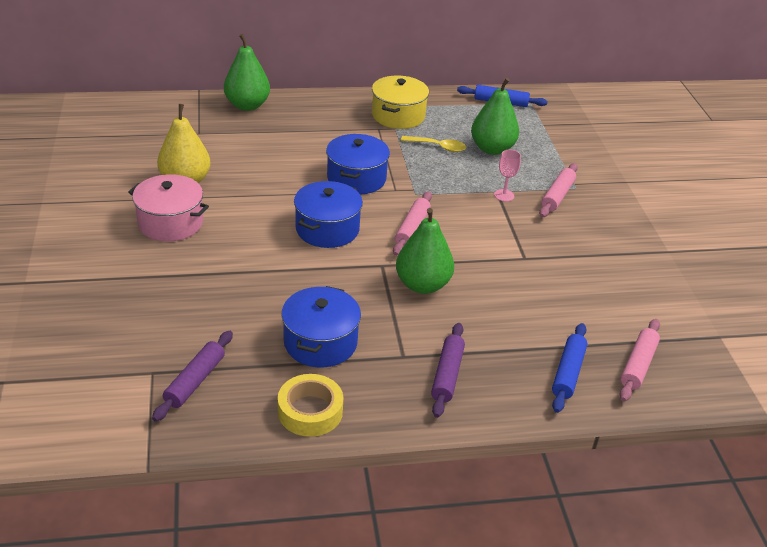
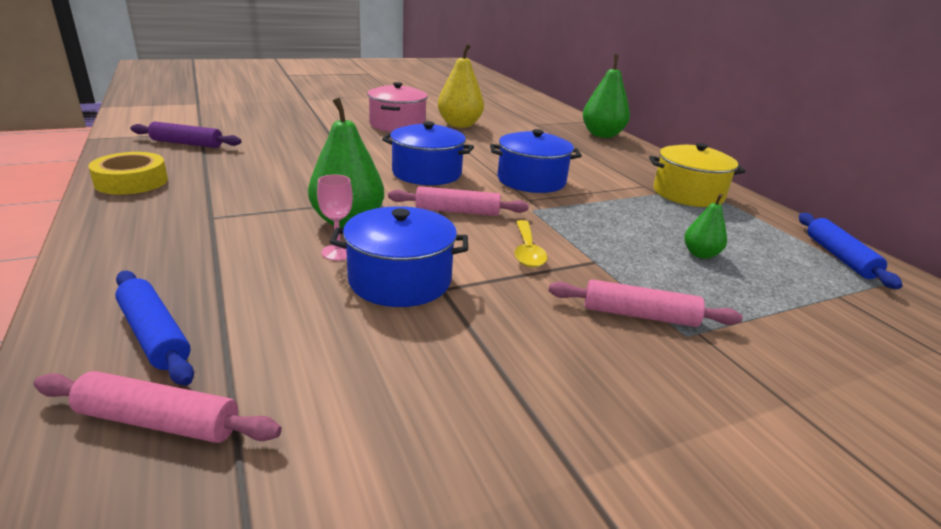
camera: 75 degrees right, 10 degrees down
blue pot [281,286,361,367] -> blue pot moved to [330,206,468,307]
yellow spoon [401,136,466,152] -> yellow spoon moved to [514,220,547,268]
purple rolling pin [431,323,465,418] -> none
green pear [471,78,519,155] -> green pear [684,194,727,259], size x0.53
pink goblet [494,150,521,202] -> pink goblet moved to [317,174,353,261]
blue rolling pin [552,323,588,413] -> blue rolling pin turned 45 degrees clockwise [115,271,194,386]

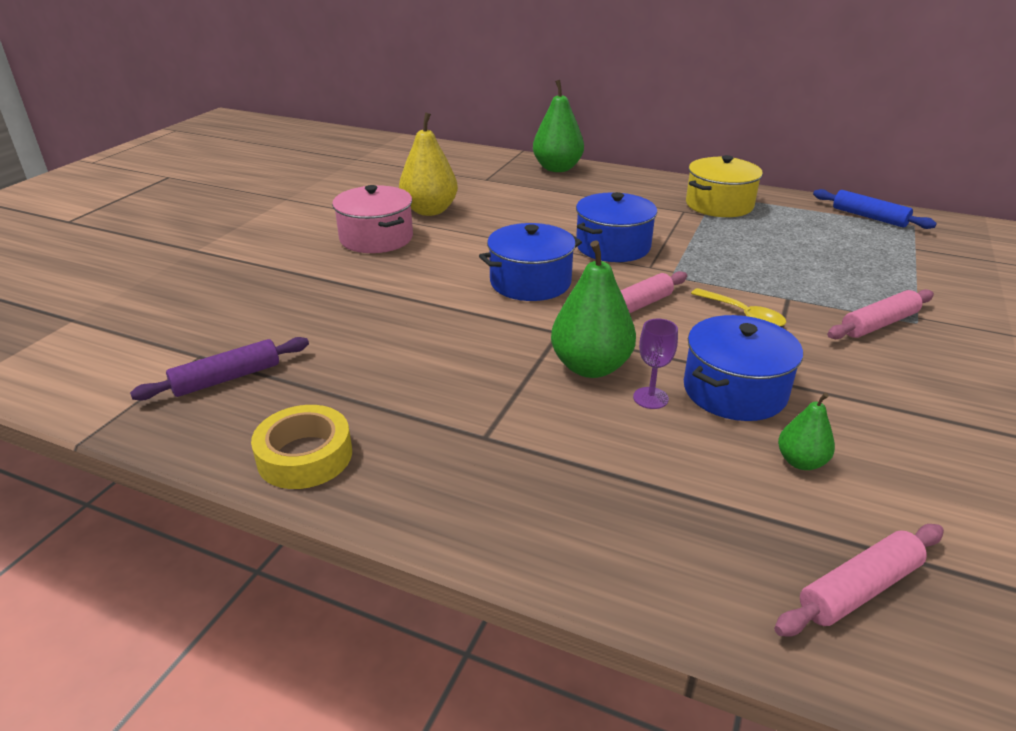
camera: 40 degrees left, 5 degrees up
blue rolling pin [115,271,194,386] -> none
pink goblet [317,174,353,261] -> purple goblet [633,319,678,409]
green pear [684,194,727,259] -> green pear moved to [778,393,835,470]

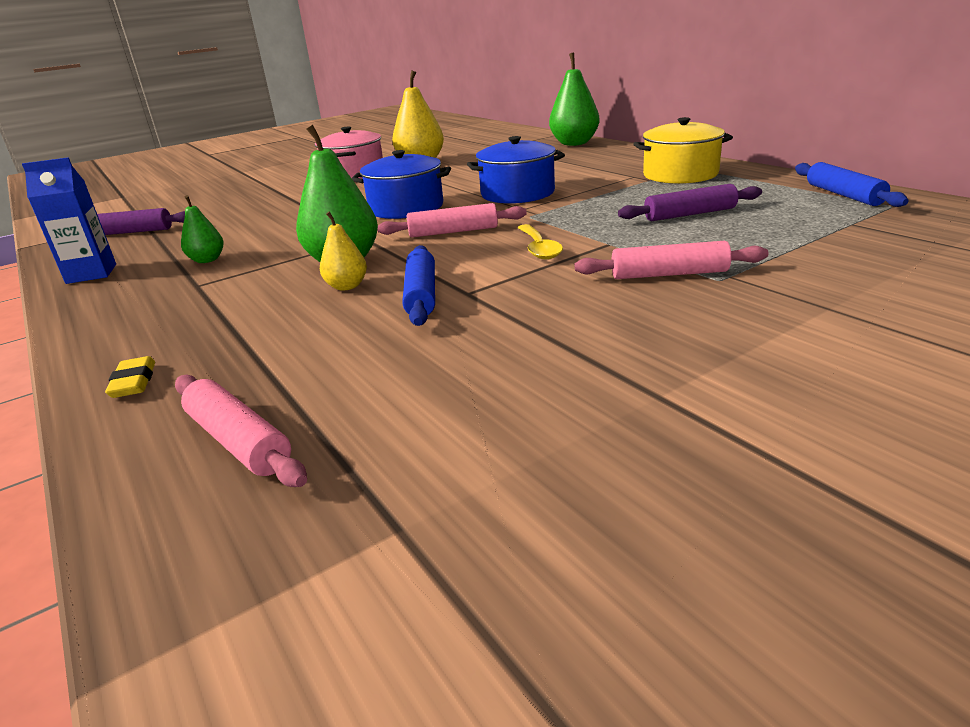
camera: 35 degrees right, 5 degrees down
yellow tape [251,405,352,489] -> blue carton [22,157,116,284]
purple goblet [633,319,678,409] -> yellow pear [320,211,367,291]
blue pot [684,315,803,421] -> blue rolling pin [402,245,435,326]
pink rolling pin [774,524,944,637] -> pink rolling pin turned 45 degrees clockwise [175,374,307,487]
green pear [778,393,835,470] -> green pear moved to [181,195,224,263]
none -> yellow eraser [105,356,155,398]
none -> purple rolling pin [618,184,762,221]

